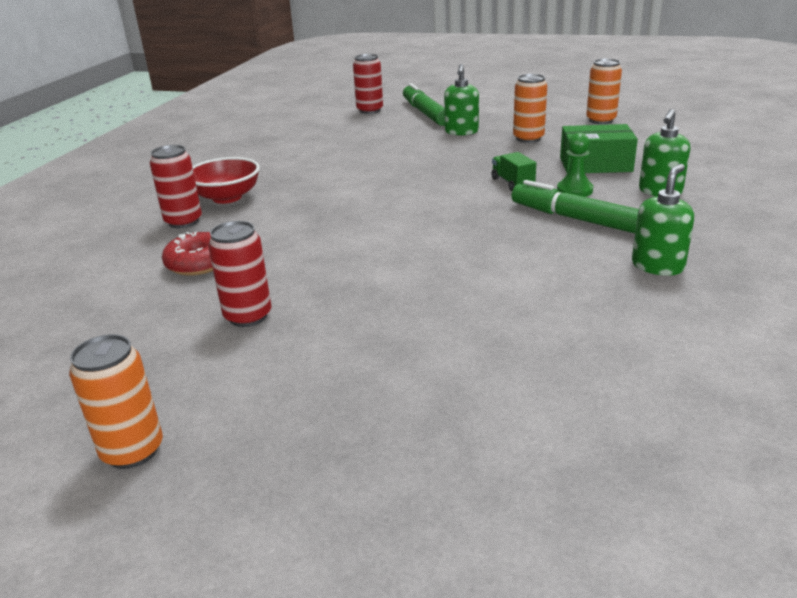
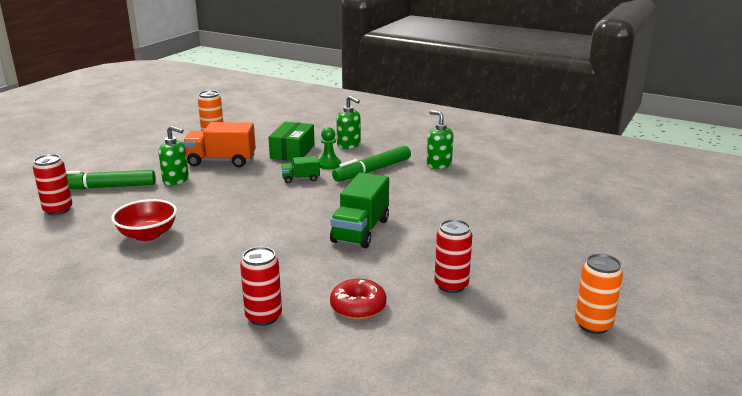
camera: 80 degrees left, 5 degrees down
red bowl [192,157,260,204] -> red bowl moved to [111,199,177,241]
orange can [513,74,547,143] -> orange truck [182,122,256,167]
none -> green truck [330,173,389,248]

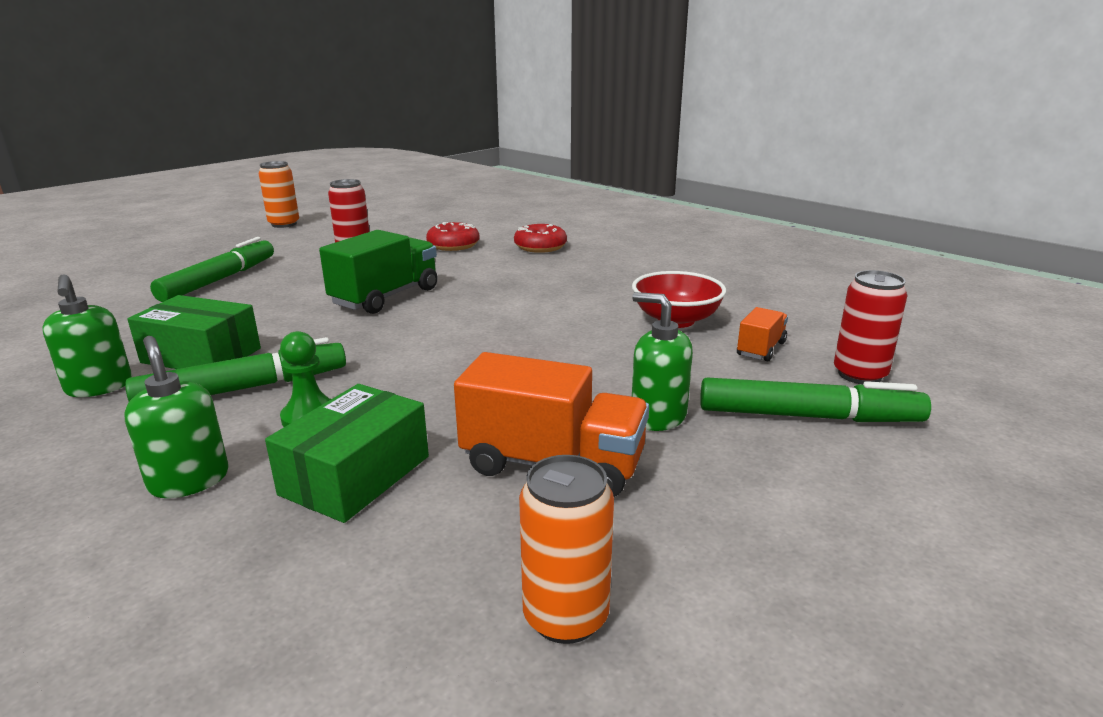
camera: 165 degrees left, 0 degrees up
red can [240,247,282,326] -> red donut [514,224,567,253]
green truck [281,156,320,183] -> none
none -> green box [127,295,261,369]
none -> green marker [150,237,274,302]
none -> orange truck [737,307,788,362]

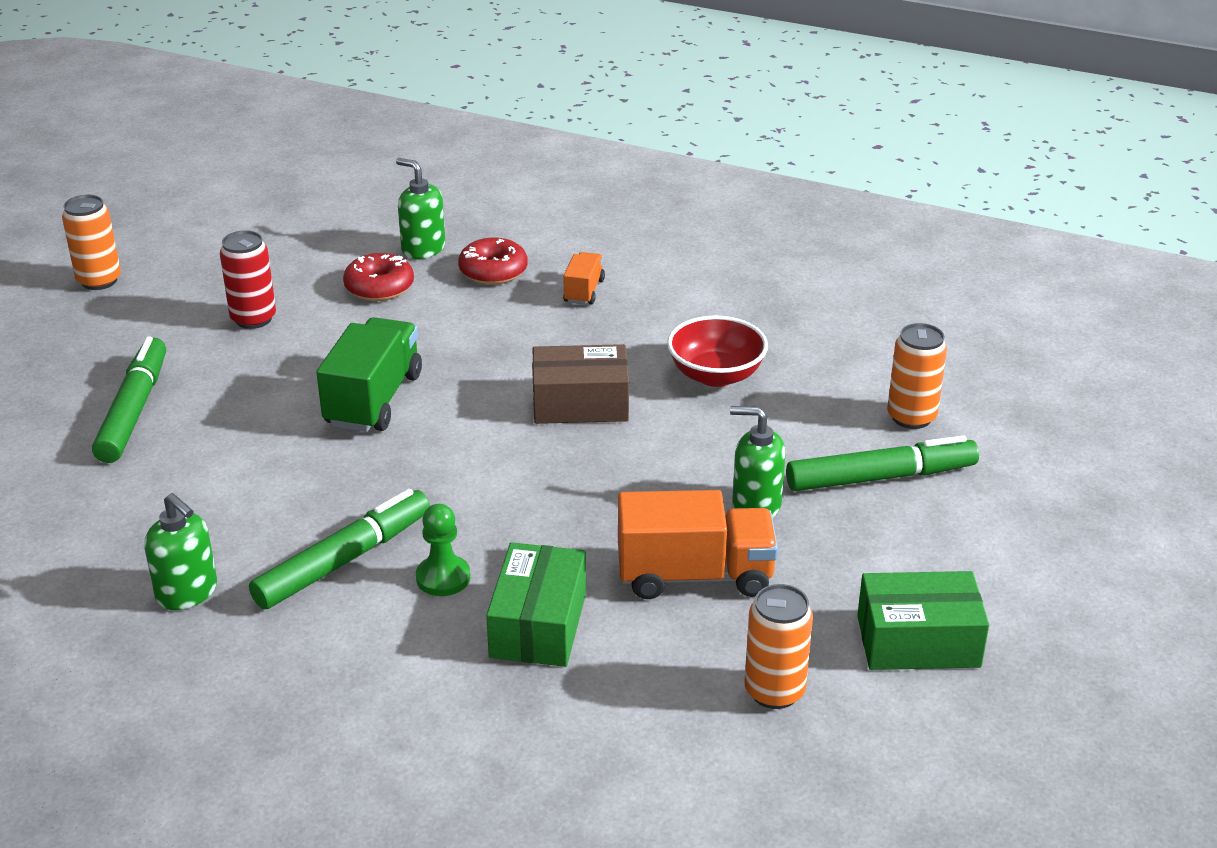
camera: 20 degrees left, 10 degrees up
green soap dispenser [124,336,229,498] -> green soap dispenser moved to [396,158,445,259]
green box [127,295,261,369] -> green box moved to [857,571,989,670]
orange truck [737,307,788,362] -> orange truck moved to [563,252,605,305]
red can [834,270,908,384] -> orange can [887,323,947,429]
none -> brown box [532,344,629,424]

